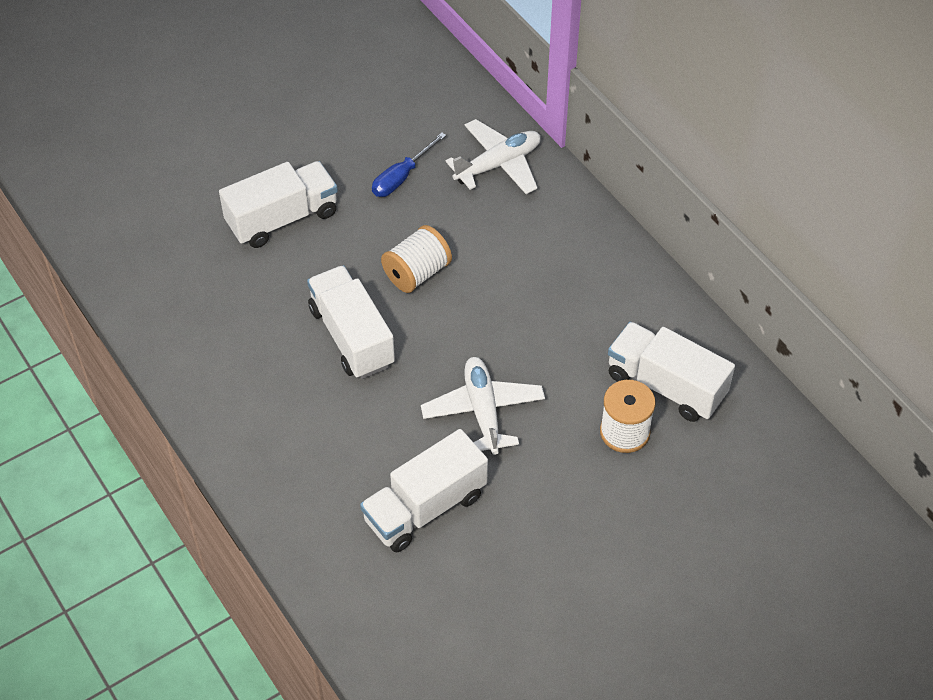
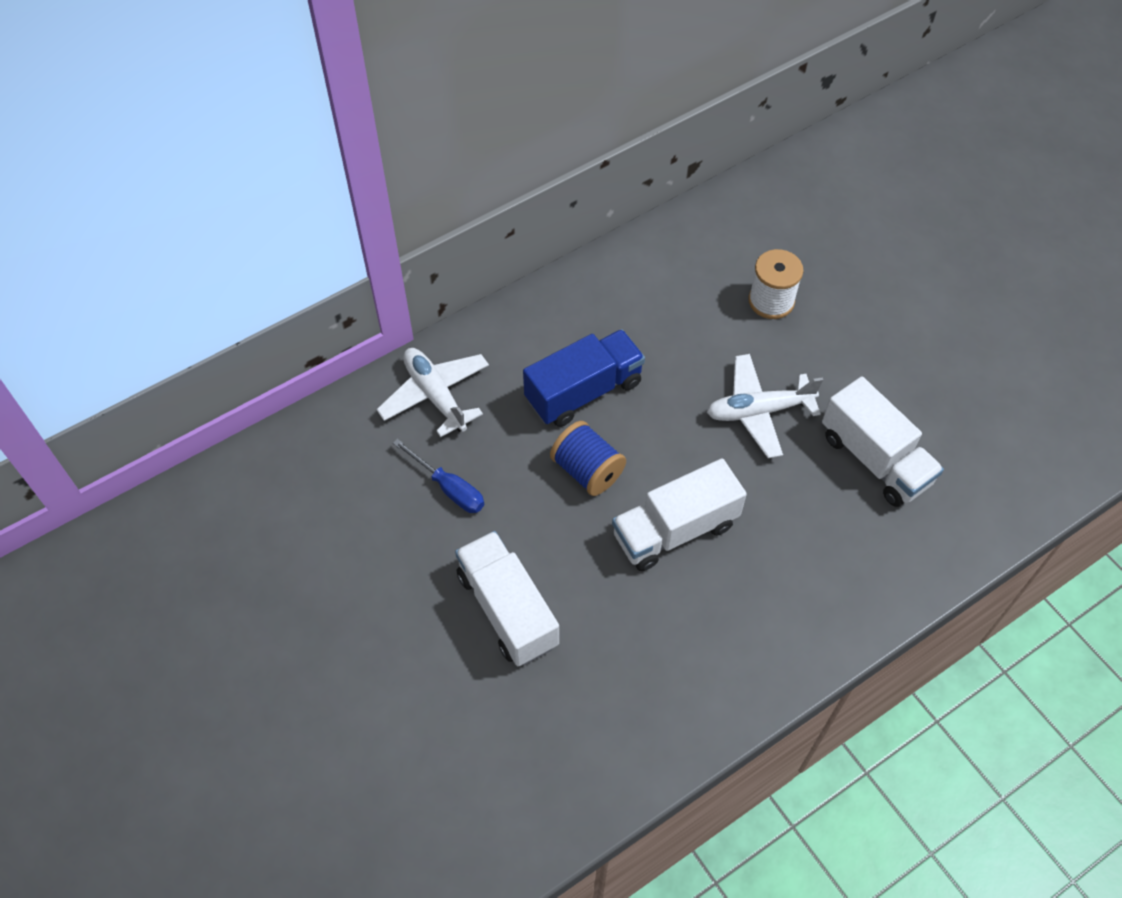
camera: 90 degrees left, 5 degrees up
white spool [381,225,452,293] -> blue spool [550,421,626,496]
white truck [608,322,735,422] -> none
none -> blue truck [523,329,645,427]

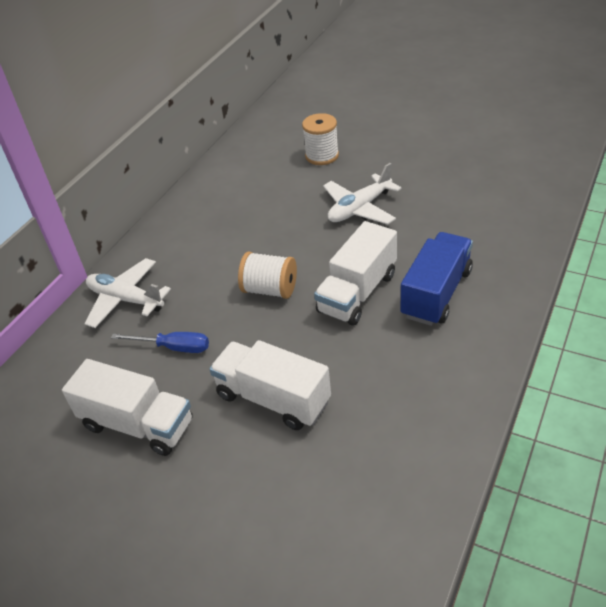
camera: 25 degrees left, 15 degrees down
blue truck [523,329,645,427] -> blue truck moved to [401,232,473,326]
blue spool [550,421,626,496] -> white spool [238,251,297,299]
white truck [822,376,944,507] -> white truck moved to [62,359,192,456]

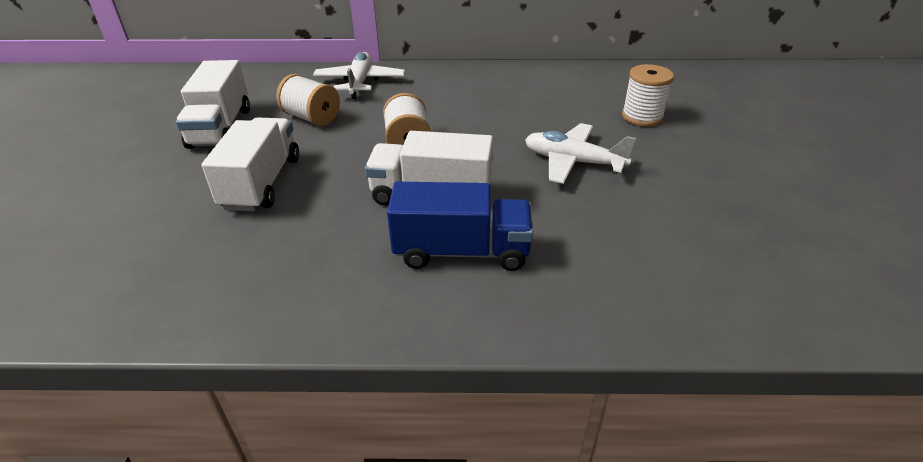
camera: 60 degrees right, 5 degrees down
blue screwdriver [111,332,209,353] -> white spool [276,74,340,126]

